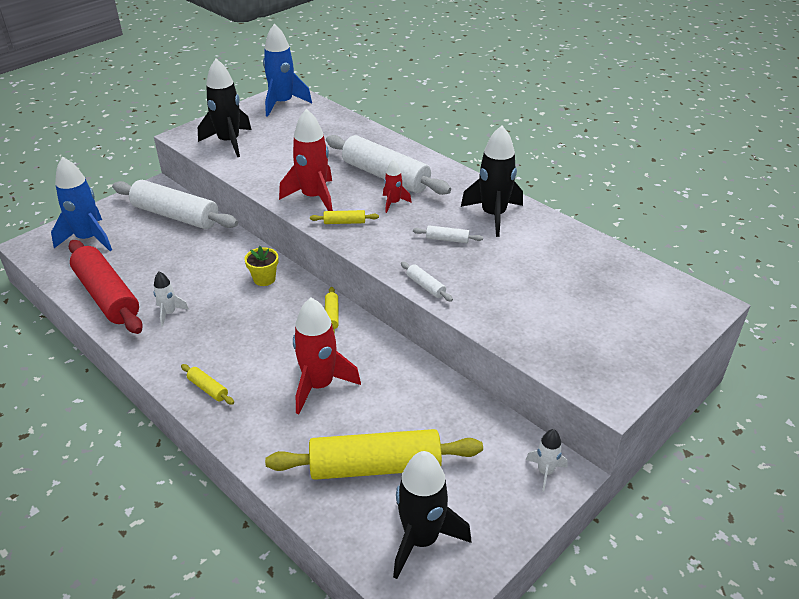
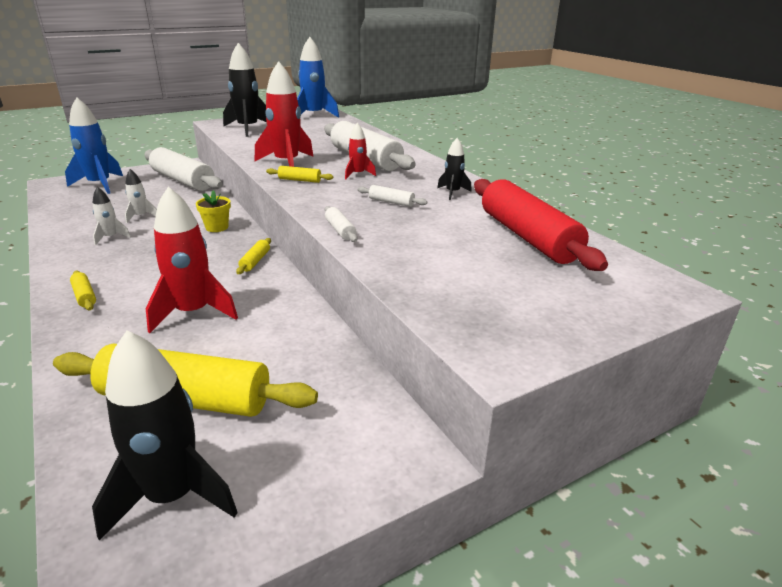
camera: 15 degrees right, 10 degrees down
red rolling pin [69,240,143,334] -> red rolling pin moved to [474,179,608,271]
black rocket [461,125,523,237] -> black rocket [437,138,472,200], size x0.51
white rocket [526,429,568,492] -> white rocket moved to [125,169,157,223]

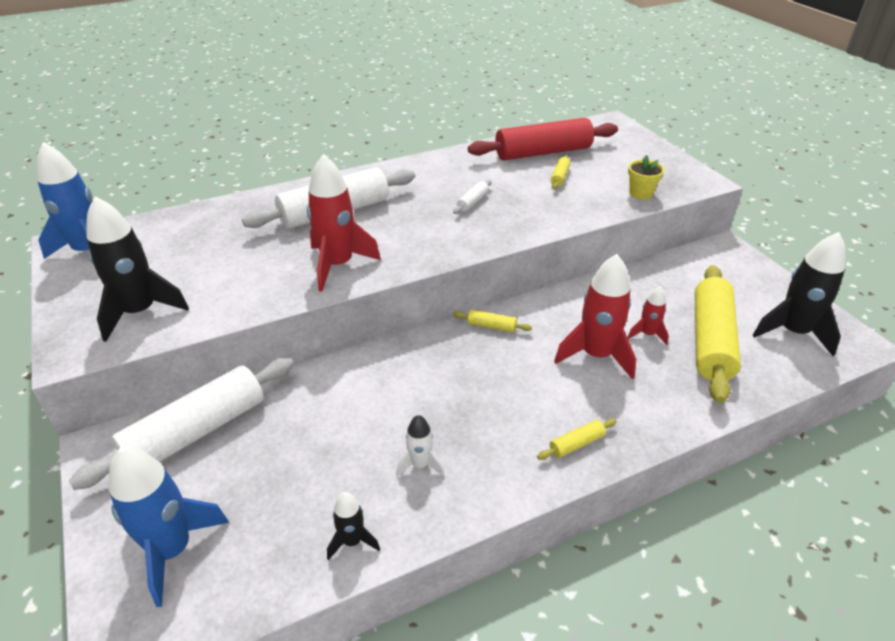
camera: 85 degrees left, 10 degrees up
white rocket [125,169,157,223] -> none
yellow flower pot [196,190,231,232] -> yellow flower pot moved to [628,155,665,200]
yellow rolling pin [266,166,333,183] -> yellow rolling pin moved to [550,155,570,189]
white rolling pin [325,206,358,242] -> none
red rocket [345,123,376,179] -> red rocket moved to [628,286,669,345]
black rocket [437,138,472,200] -> black rocket moved to [327,492,380,560]

